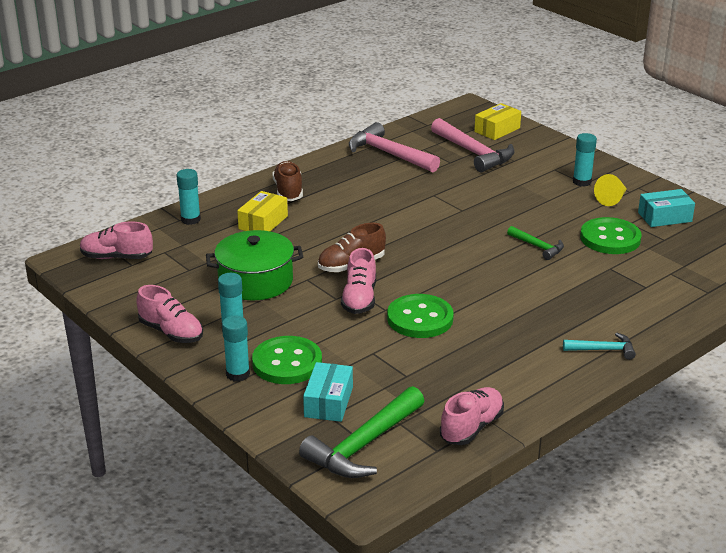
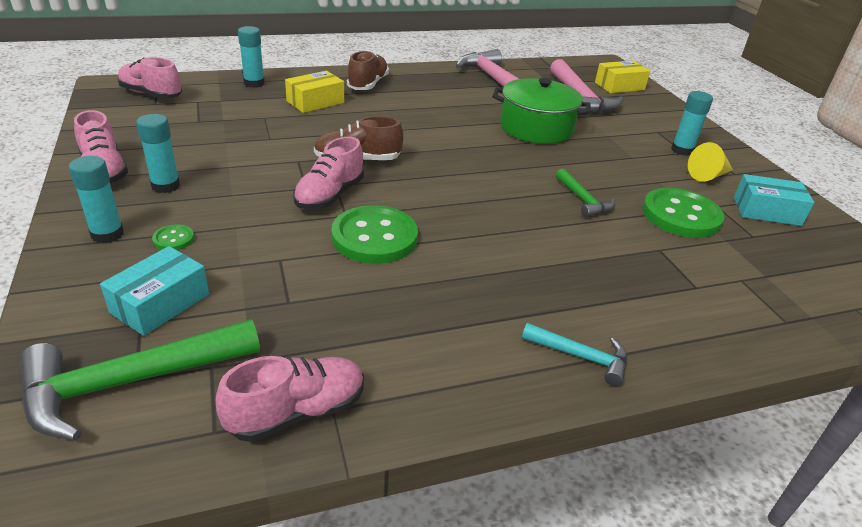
camera: 20 degrees right, 5 degrees up
green pot [206,230,303,300] -> green pot moved to [492,78,591,144]
green button [252,336,322,384] -> green button [152,224,194,250], size x0.43

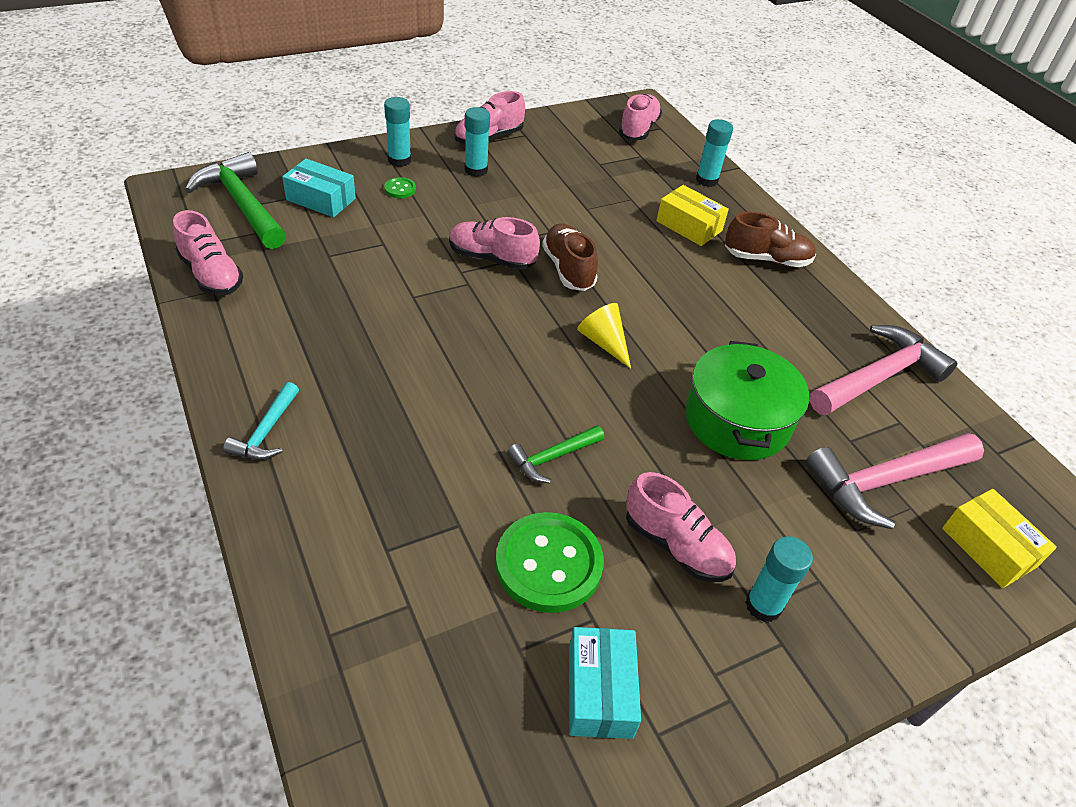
camera: 80 degrees right, 10 degrees up
green button [331,205,418,264] -> none
yellow cone [688,142,733,182] -> yellow cone moved to [577,303,631,368]
none -> pink shoe [626,472,736,582]

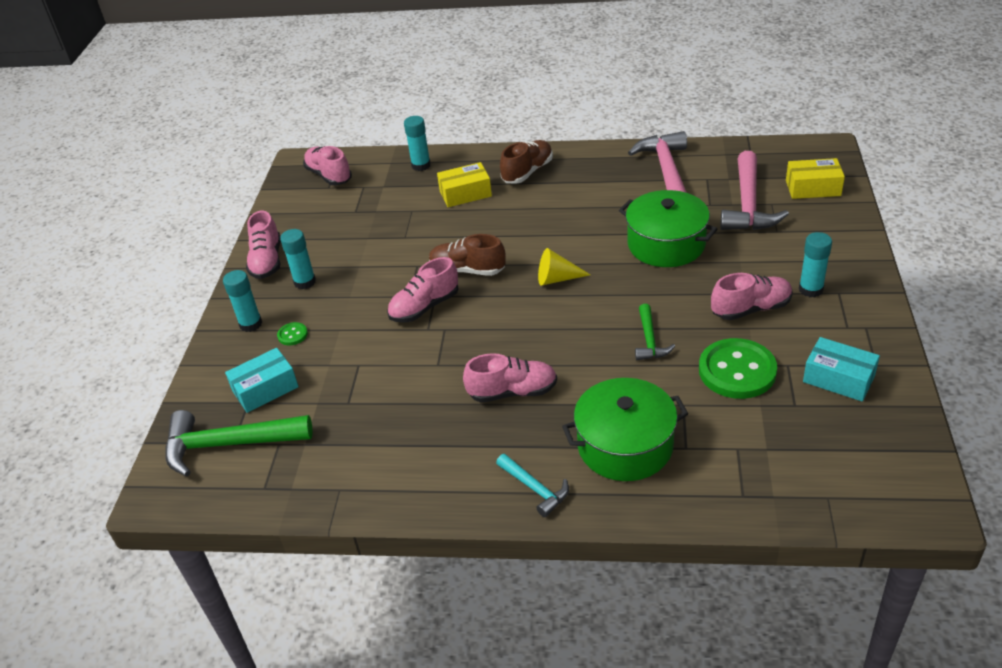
camera: 50 degrees left, 5 degrees down
pink shoe [173,210,243,295] -> pink shoe moved to [463,353,557,402]
none -> green pot [562,378,688,481]

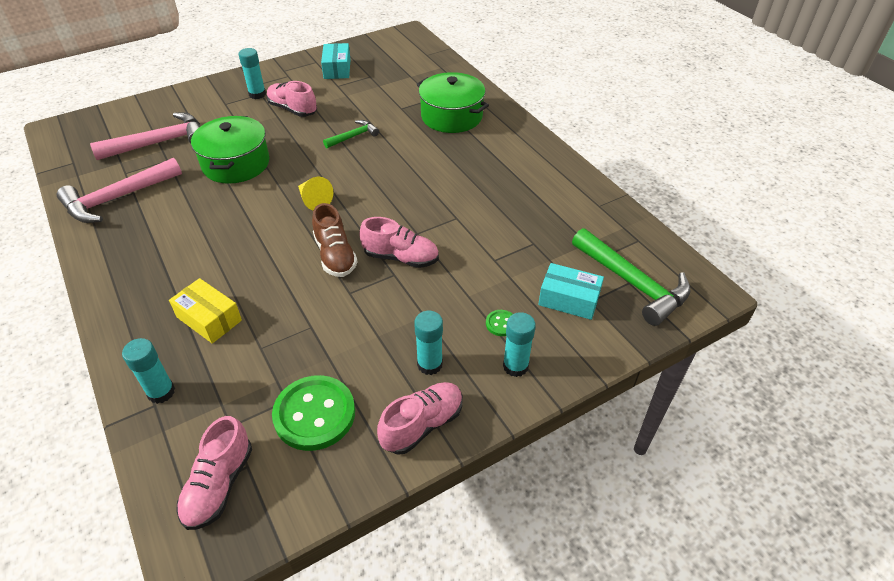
camera: 130 degrees left, 5 degrees up
pink shoe [463,353,557,402] -> none
turquoise hammer [496,454,569,517] -> none
brown shoe [500,140,553,184] -> none
green button [699,338,777,399] -> green button moved to [272,375,355,451]
yellow box [786,158,845,199] -> none

